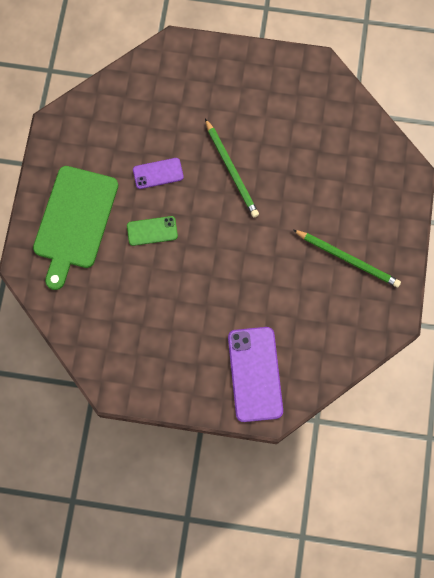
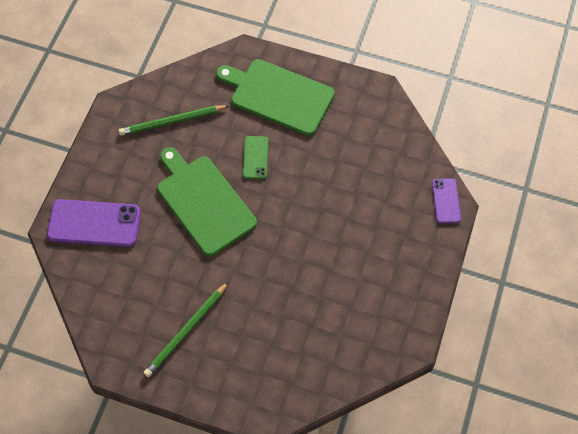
camera: 100 degrees right, 10 degrees down
purple phone [133,158,184,189] -> purple phone moved to [432,178,461,224]
green pencil [205,118,259,217] -> green pencil moved to [119,105,229,136]
none -> green cutting board [157,147,257,256]

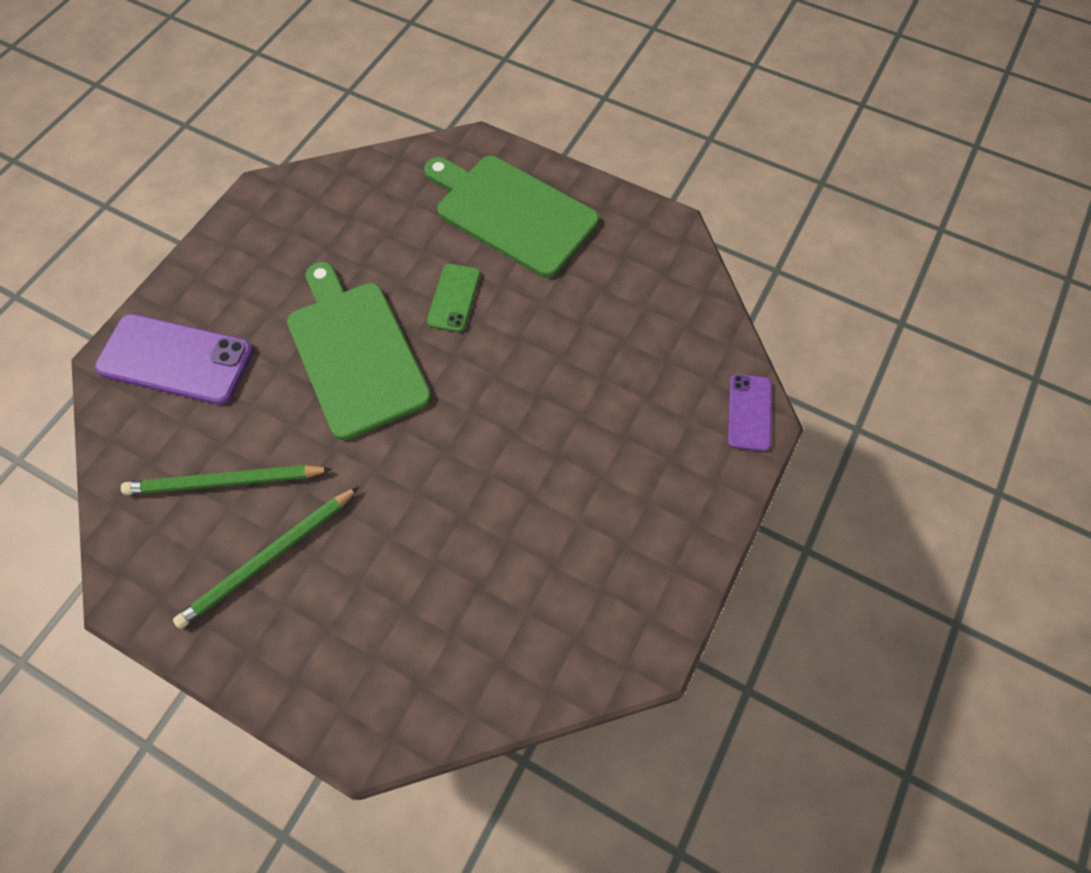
camera: 10 degrees right, 0 degrees up
green pencil [119,105,229,136] -> green pencil moved to [121,465,332,495]

